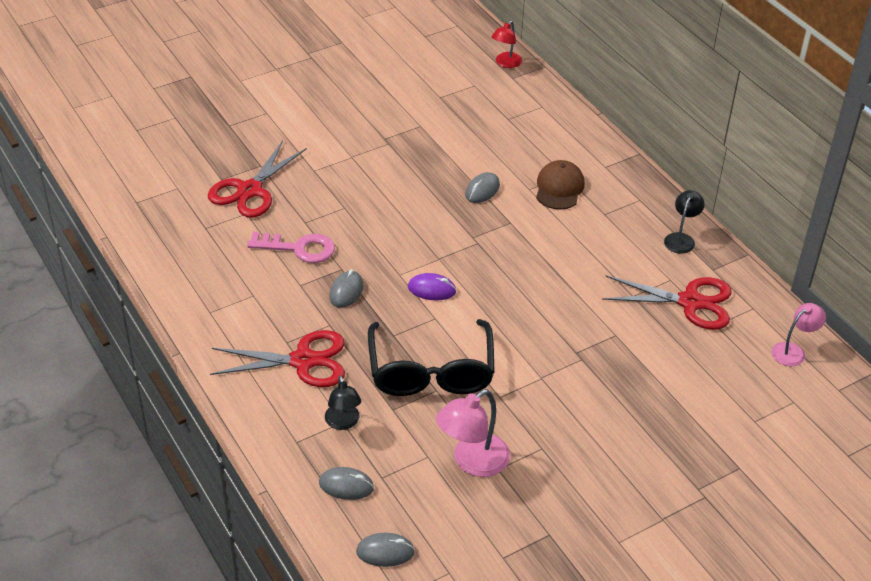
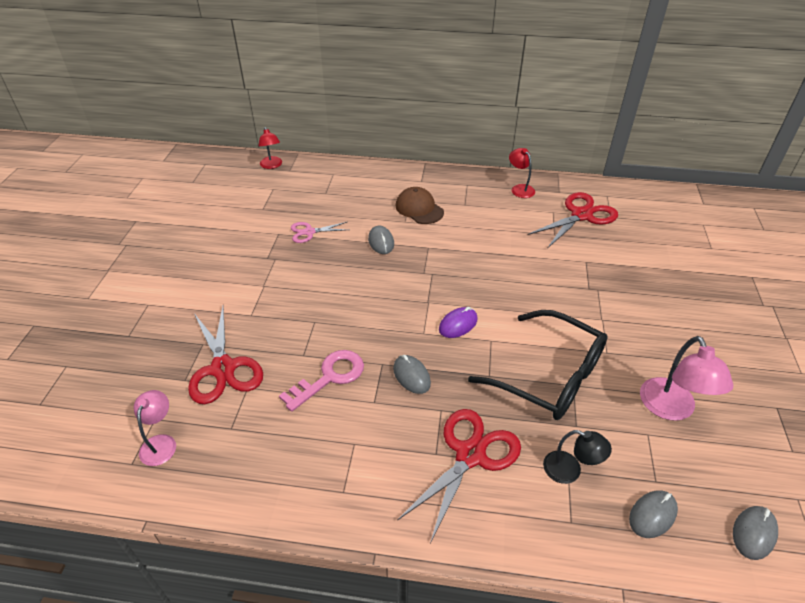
camera: 50 degrees left, 0 degrees up
black lamp [664,190,704,254] -> red lamp [509,148,535,198]
pink lamp [772,303,826,367] -> pink lamp moved to [134,390,176,466]
none -> pink scissors [291,222,348,243]

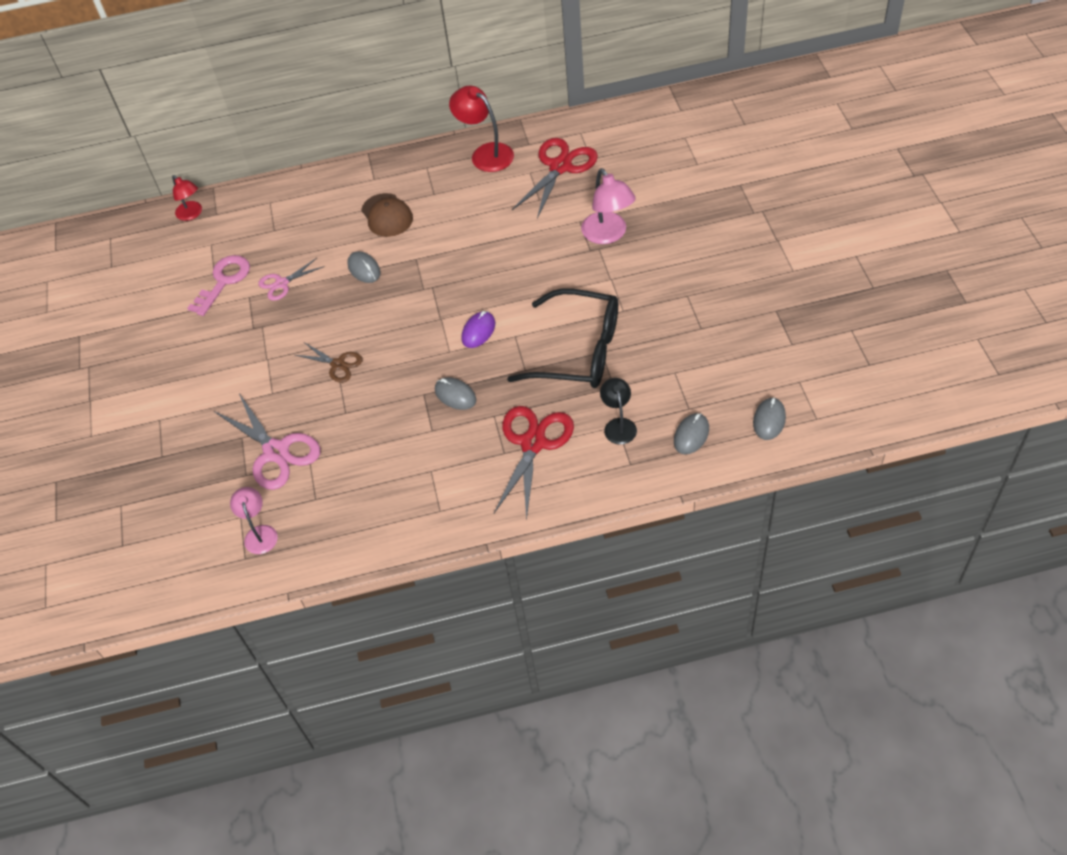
camera: 15 degrees left, 10 degrees up
red scissors [188,306,263,404] -> pink scissors [214,393,320,490]
pink key [279,350,364,412] -> pink key moved to [187,255,250,316]
brown cap [396,187,444,224] -> brown cap turned 150 degrees counterclockwise [361,193,413,237]
red lamp [509,148,535,198] -> red lamp [449,85,514,172], size x1.57
black lamp [543,430,612,484] -> black lamp turned 105 degrees counterclockwise [600,378,637,445]
pink lamp [640,336,733,421] -> pink lamp moved to [581,168,636,244]
none -> brown scissors [295,342,363,383]

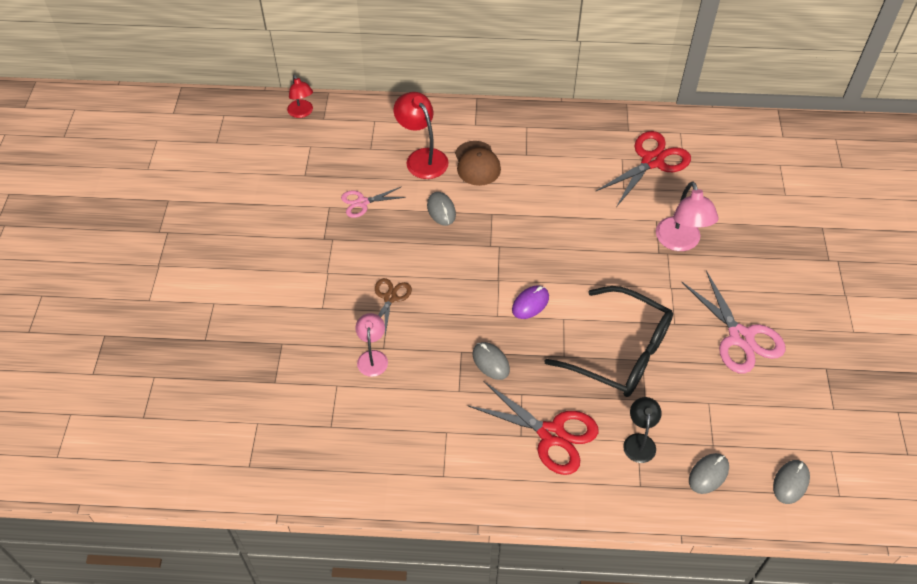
camera: 10 degrees right, 0 degrees up
pink key [187,255,250,316] -> none
pink scissors [214,393,320,490] -> pink scissors moved to [682,270,785,374]
pink lamp [230,487,278,554] -> pink lamp moved to [355,313,388,377]
brown scissors [295,342,363,383] -> brown scissors turned 120 degrees counterclockwise [375,278,412,335]
red lamp [449,85,514,172] -> red lamp moved to [394,92,449,179]
red scissors [494,406,574,521] -> red scissors turned 90 degrees clockwise [467,381,599,475]

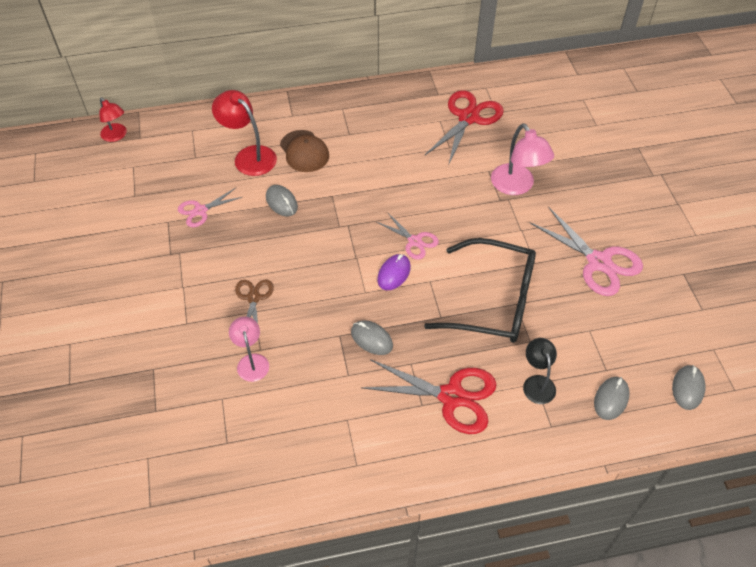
camera: 15 degrees left, 0 degrees up
none -> pink scissors [377,212,439,260]

